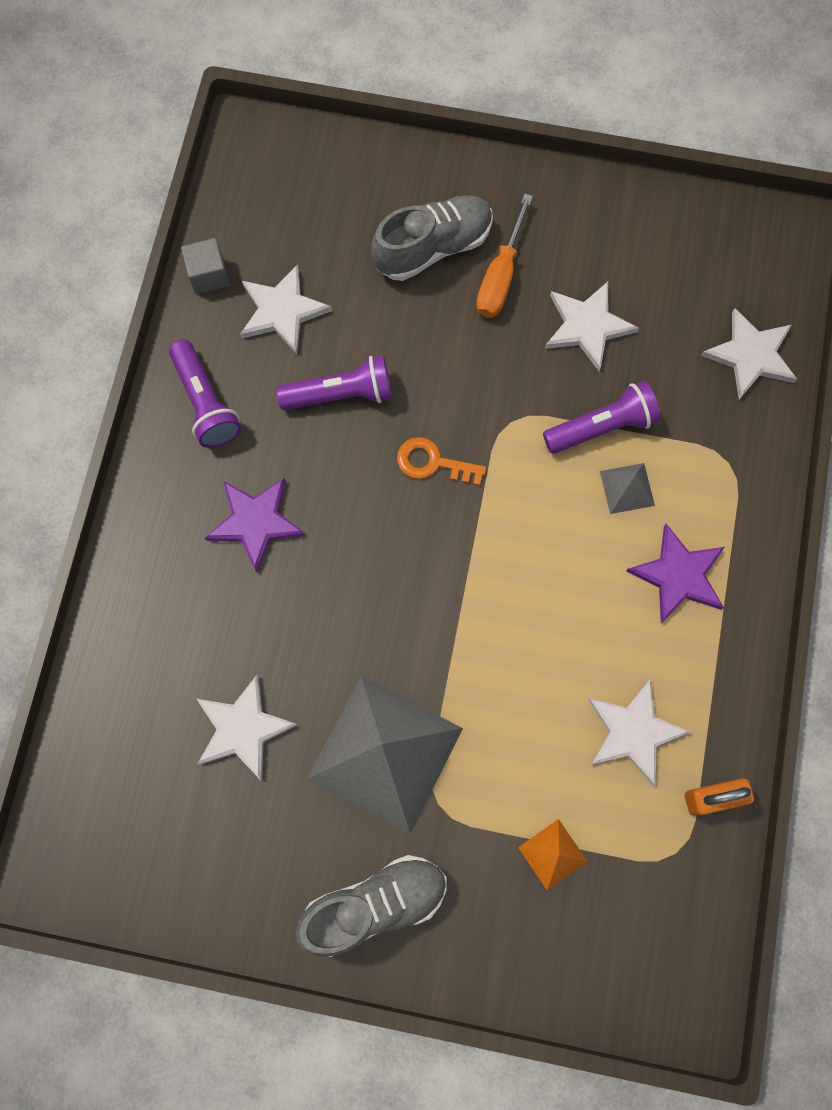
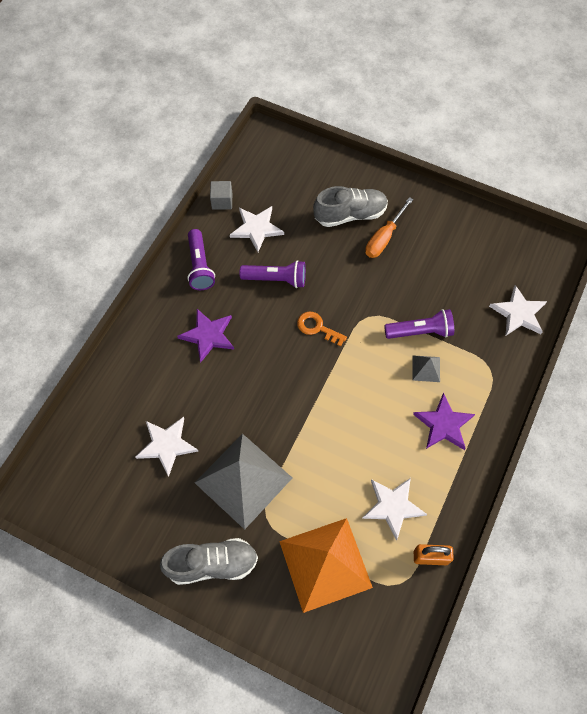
camera: 15 degrees right, 10 degrees down
orange pyramid [518,819,588,890] -> orange pyramid [279,518,373,613], size x2.38
white star [545,282,639,371] -> none

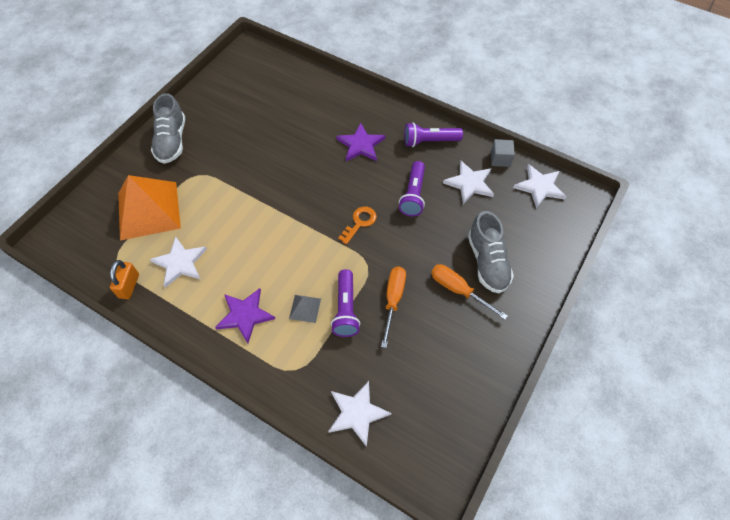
camera: 95 degrees right, 5 degrees down
white star [135,417,198,477] -> white star moved to [513,164,567,209]
grey pyramid [195,434,292,530] -> none
none -> orange screwdriver [381,267,406,348]

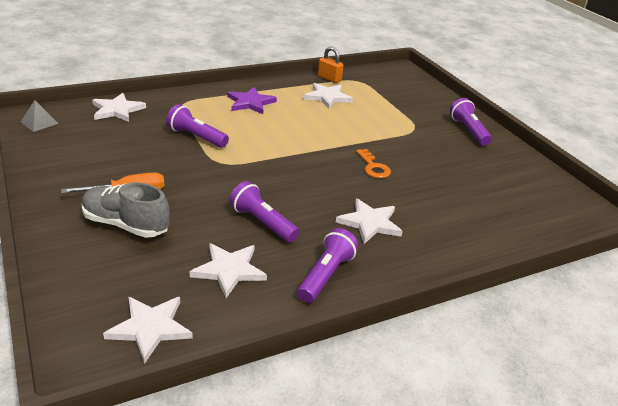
camera: 120 degrees right, 25 degrees down
orange pyramid [118,175,181,241] -> none
grey shoe [151,93,185,164] -> purple flashlight [450,98,492,146]
grey pyramid [289,295,321,323] -> grey pyramid moved to [21,100,58,132]
purple star [336,123,385,161] -> white star [336,198,403,244]
orange key [338,206,377,245] -> orange key moved to [356,149,391,178]
orange screwdriver [381,267,406,348] -> none
grey cube [491,139,515,167] -> none

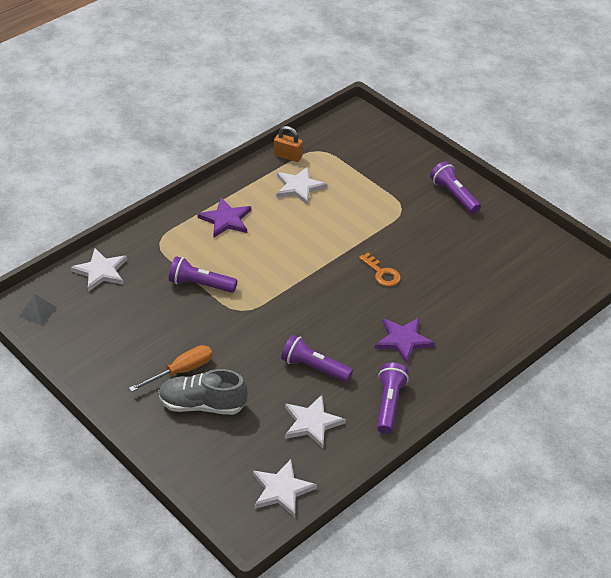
camera: 15 degrees left, 10 degrees up
white star [336,198,403,244] -> purple star [375,318,435,364]

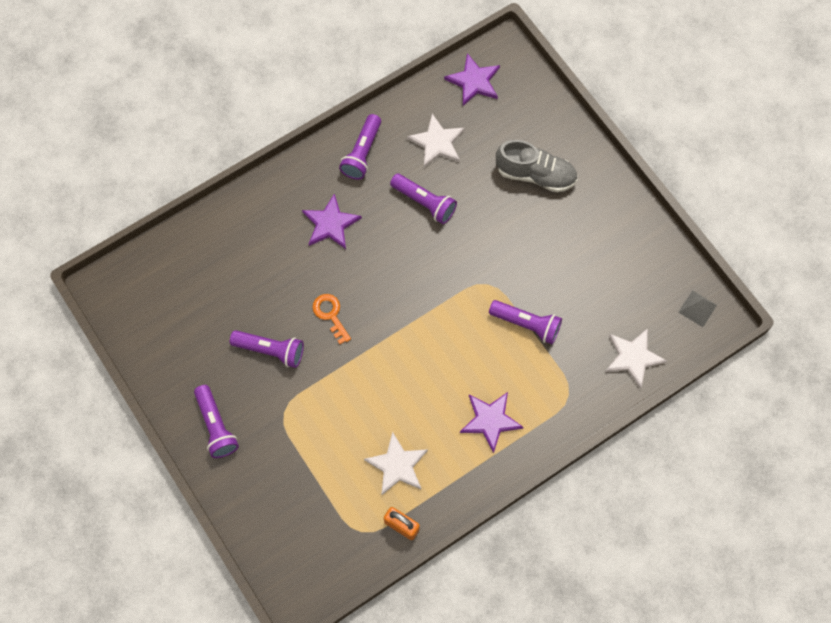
camera: 170 degrees left, 25 degrees up
orange screwdriver [129,345,213,392] -> none
white star [253,459,317,517] -> purple star [444,53,500,106]
none -> purple flashlight [230,330,304,368]

